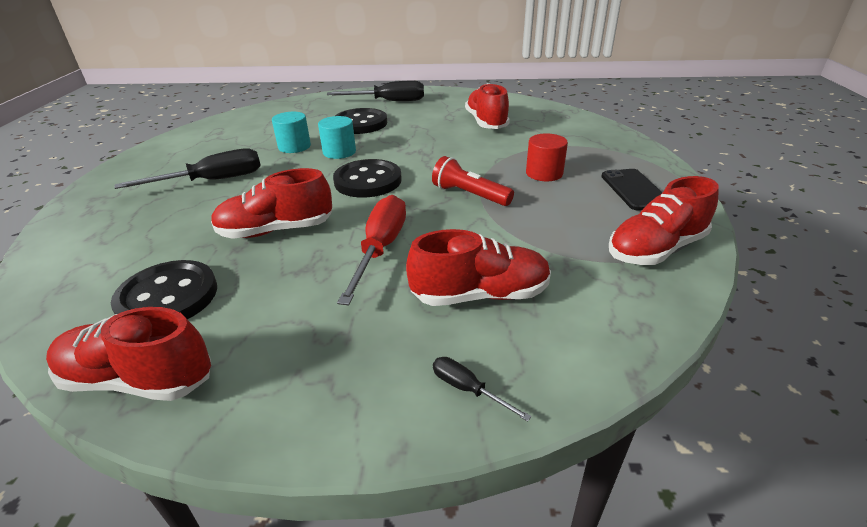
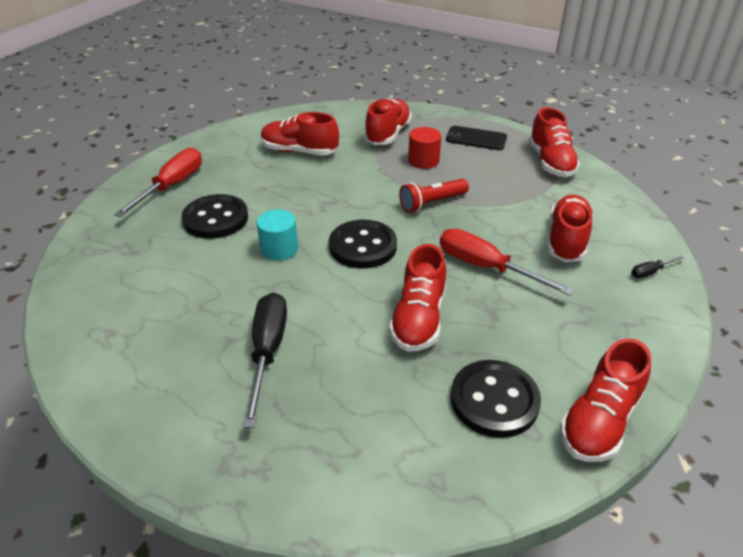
camera: 65 degrees left, 5 degrees up
turquoise cylinder [272,112,311,153] -> none
black screwdriver [327,80,424,101] -> red screwdriver [114,148,202,217]
none -> red shoe [364,98,412,145]

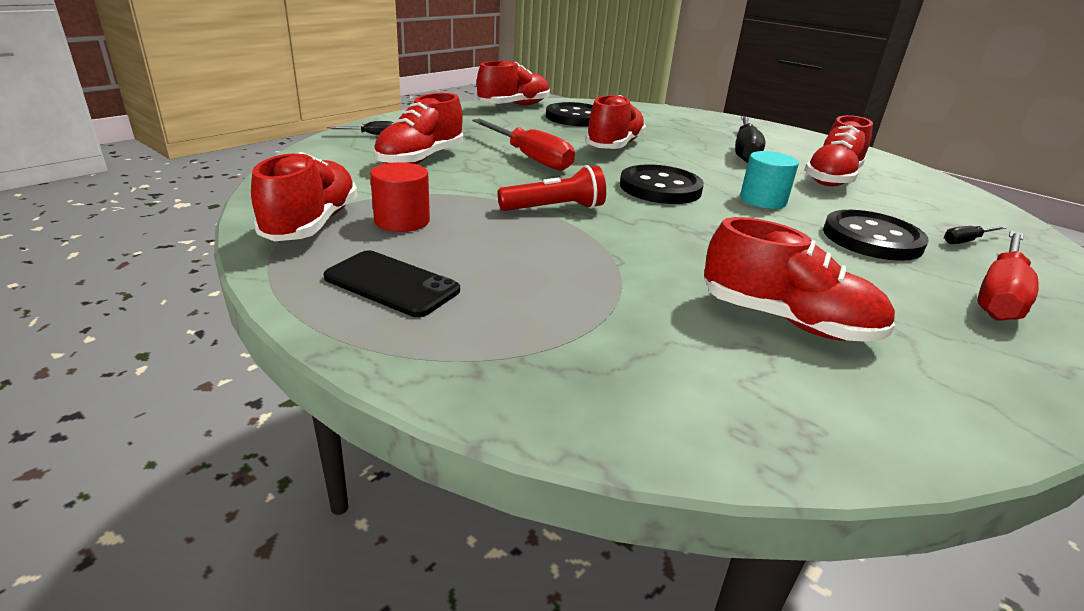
camera: 170 degrees left, 10 degrees down
red shoe [364,98,412,145] -> red shoe moved to [804,115,873,186]
red cylinder [408,127,442,169] -> red cylinder moved to [370,162,430,232]
none -> black screwdriver [944,226,1006,244]

